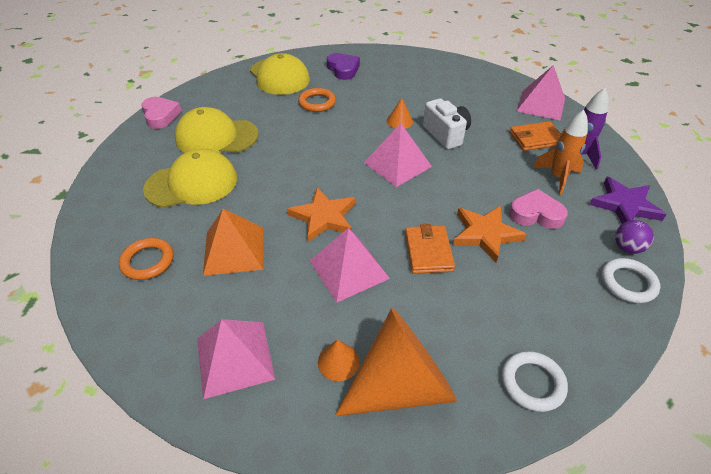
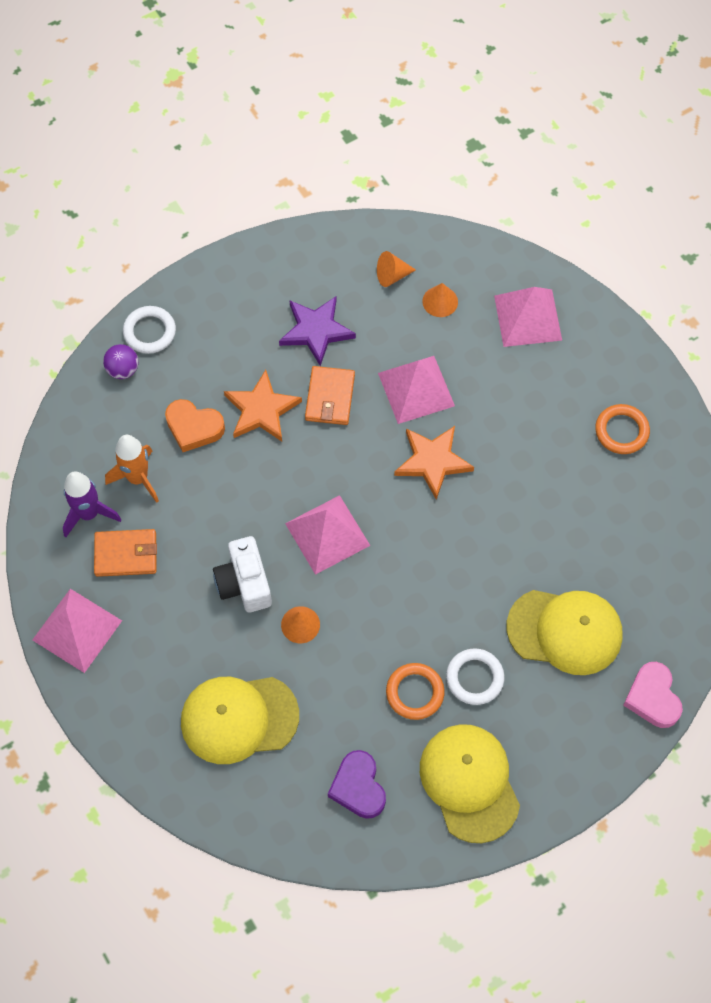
camera: 170 degrees left, 20 degrees up
yellow cap [143,149,237,208] -> yellow cap moved to [181,677,299,764]
orange pyramid [203,209,263,276] -> none
orange cone [335,308,457,416] -> orange cone [377,251,416,287], size x0.42
white ring [502,351,568,412] -> white ring moved to [446,648,504,705]
pink heart [509,189,568,229] -> orange heart [165,399,225,452]
purple star [589,177,667,224] -> purple star moved to [279,296,356,366]

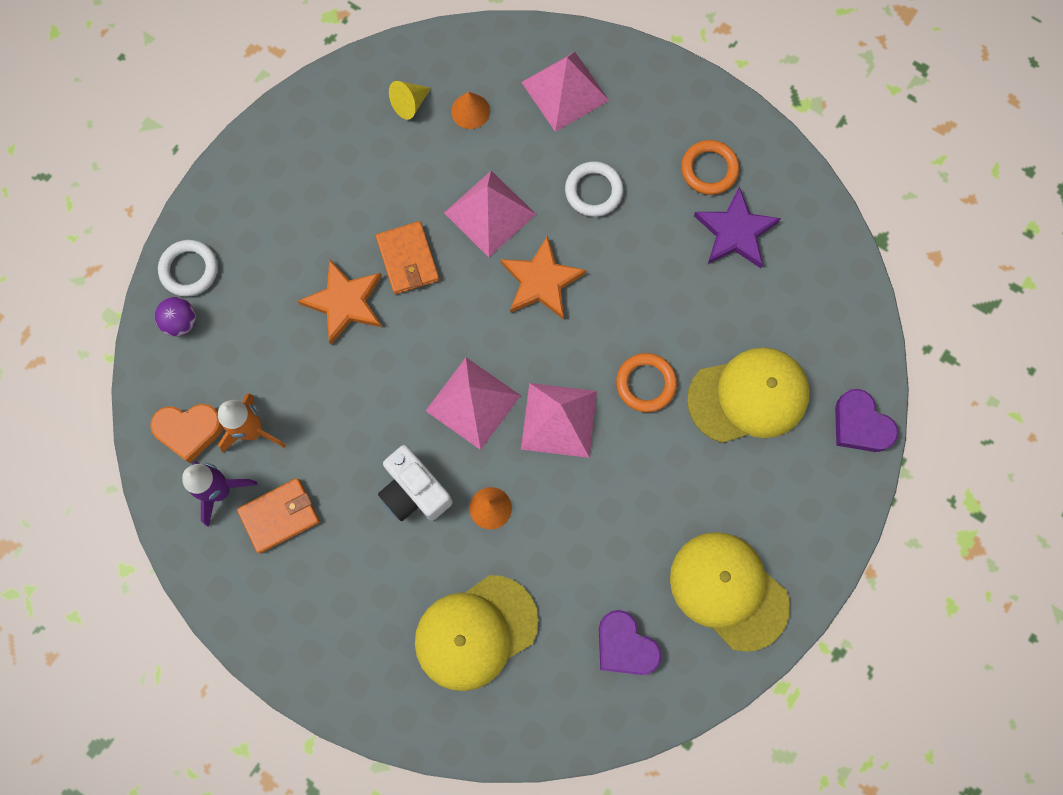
camera: 25 degrees left, 10 degrees up
pink pyramid [32,589,122,673] -> pink pyramid moved to [521,383,597,458]
orange heart [165,399,225,452] -> orange heart moved to [150,404,223,463]
purple star [279,296,356,366] -> purple star moved to [694,186,781,268]
orange cone [377,251,416,287] -> yellow cone [389,81,431,120]
orange ring [386,663,445,720] -> orange ring moved to [616,353,677,412]
white ring [446,648,504,705] -> white ring moved to [565,161,623,217]
pink heart [623,662,683,728] -> purple heart [835,389,898,452]

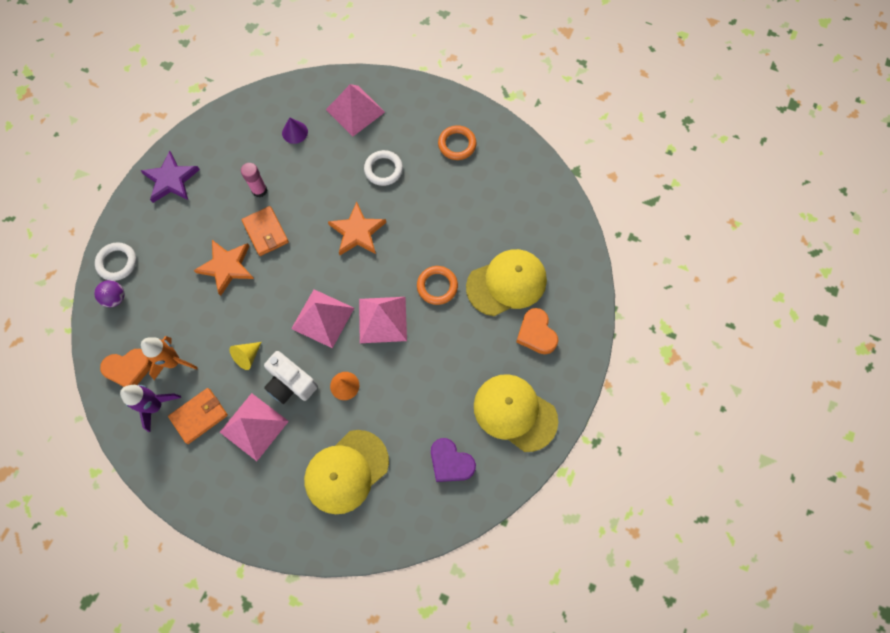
camera: 10 degrees left, 5 degrees down
yellow cone [389,81,431,120] -> yellow cone moved to [229,342,261,370]
pink pyramid [444,171,536,257] -> pink pyramid moved to [220,393,289,461]
orange cone [451,92,490,129] -> purple cone [282,117,308,144]
purple star [694,186,781,268] -> purple star moved to [141,151,200,203]
purple heart [835,389,898,452] -> none
none -> pink glue stick [241,163,267,198]
none -> orange heart [516,308,558,354]

